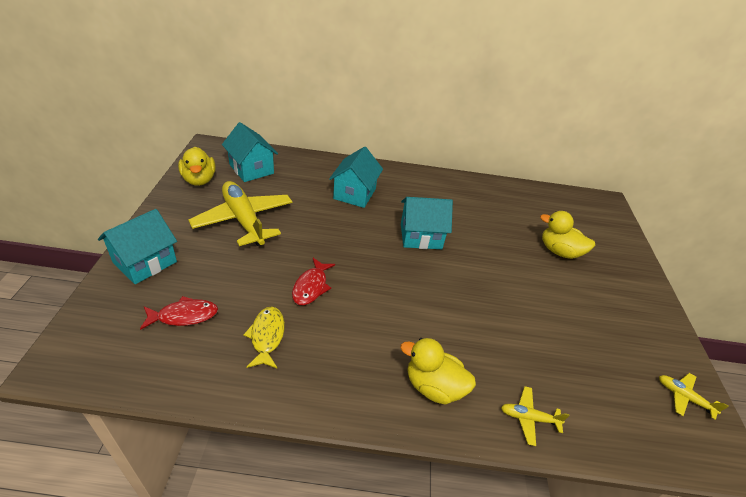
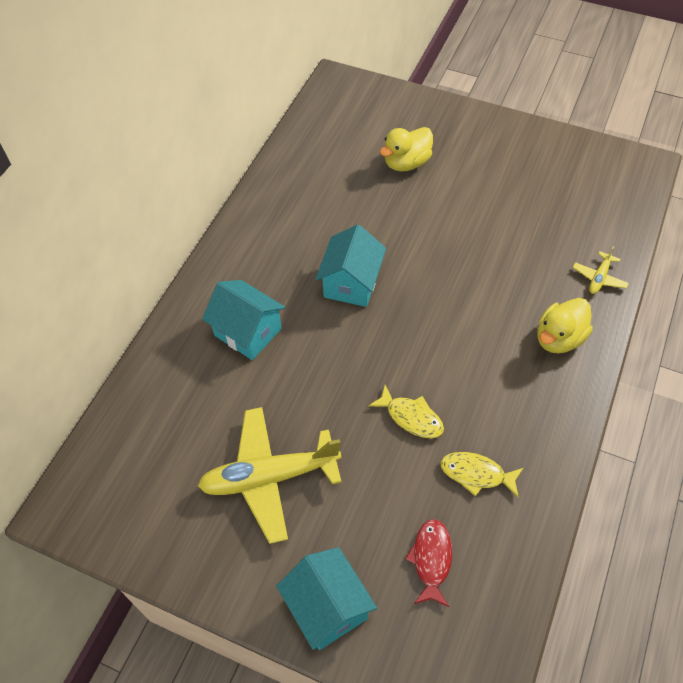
camera: 65 degrees left, 15 degrees up
yellow duck [178,147,216,186] -> none
turquoise house [222,122,278,182] -> none
red fish [292,258,335,305] -> yellow fish [368,385,444,438]
yellow plane [659,373,729,420] -> none

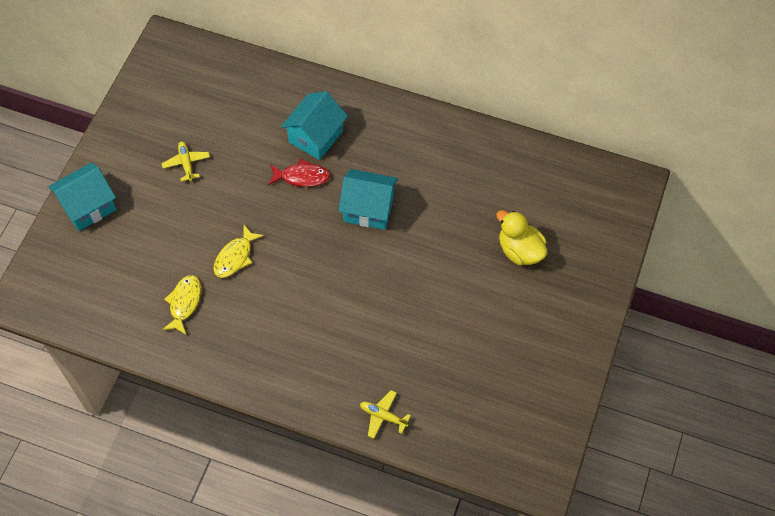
camera: 85 degrees right, 5 degrees up
yellow plane [198,407,342,544] -> yellow plane [162,142,210,182], size x0.45
red fish [405,519,452,607] -> red fish moved to [268,159,330,187]
yellow duck [538,298,593,353] -> none

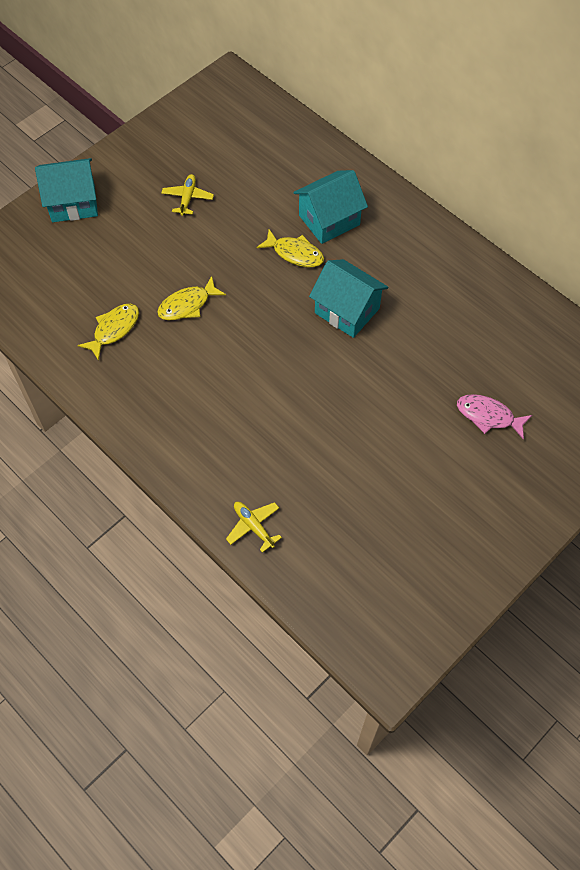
camera: 25 degrees right, 0 degrees up
red fish [268,159,330,187] -> yellow fish [256,229,324,267]
yellow duck [496,210,547,265] -> pink fish [457,394,532,440]

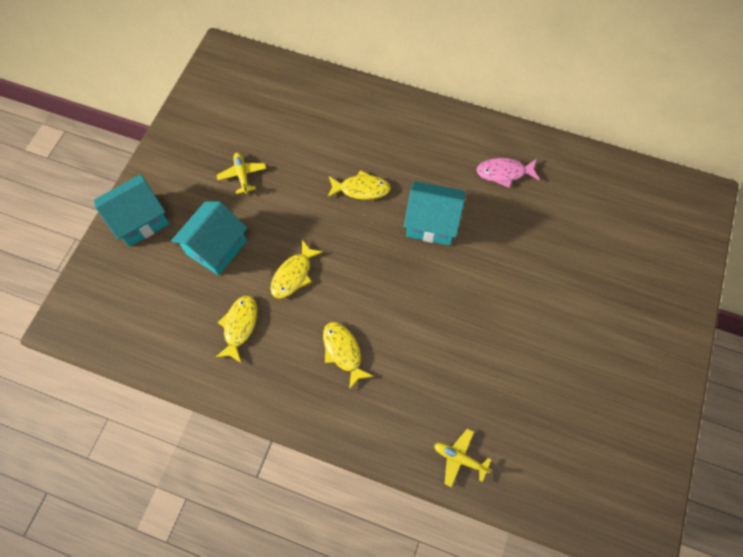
camera: 25 degrees left, 5 degrees up
turquoise house [293,170,368,244] -> turquoise house moved to [171,201,247,275]
pink fish [457,394,532,440] -> pink fish moved to [476,158,540,188]
none -> yellow fish [323,322,374,390]

